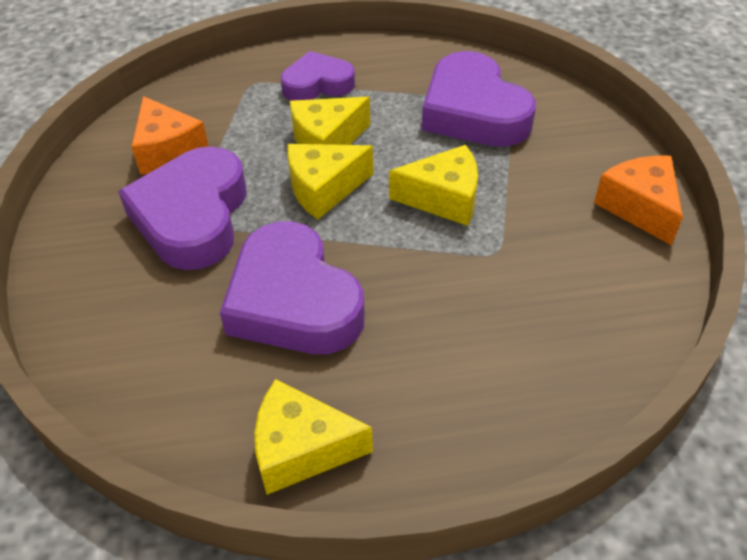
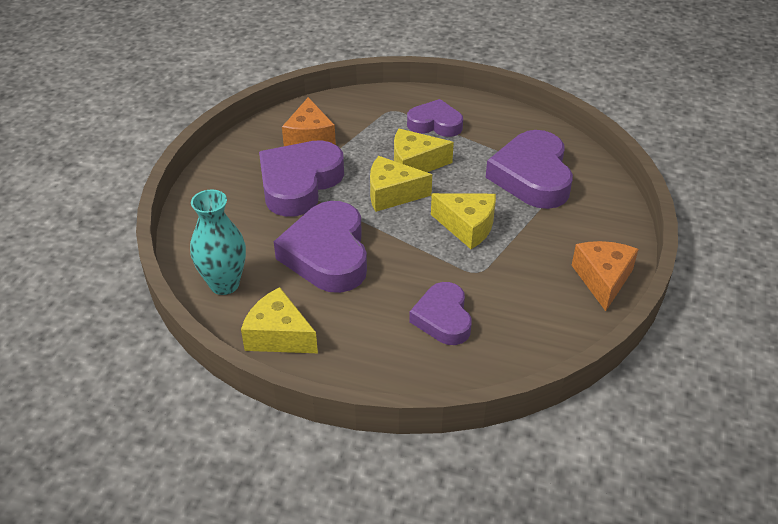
camera: 25 degrees right, 5 degrees down
none -> turquoise vase [190,190,246,295]
none -> purple heart [409,282,472,345]

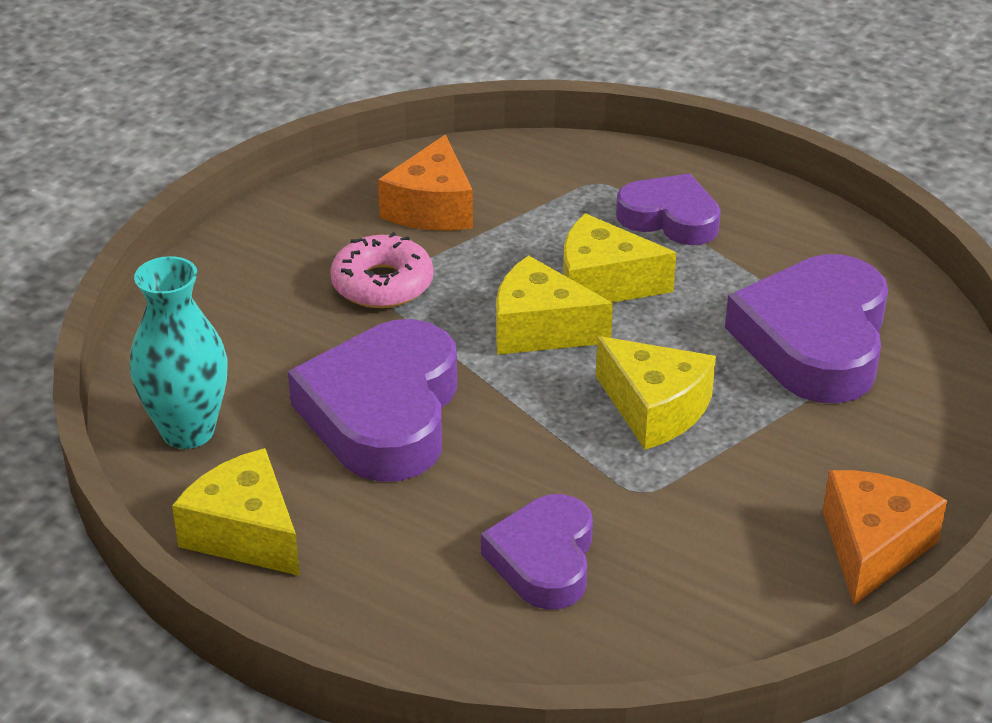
camera: 15 degrees right, 5 degrees down
purple heart [259,140,344,217] -> pink donut [330,232,433,308]

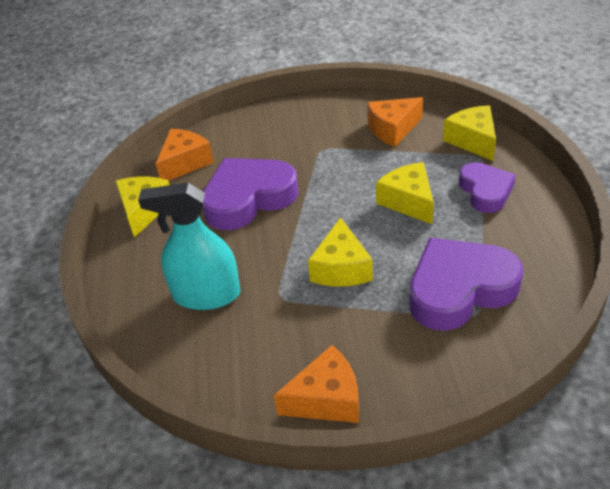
camera: 55 degrees right, 5 degrees up
turquoise vase [130,256,228,449] -> orange cheese [156,129,214,180]
pink donut [330,232,433,308] -> none
purple heart [481,494,593,610] -> turquoise spray bottle [138,183,240,310]
yellow cheese [496,255,613,355] -> yellow cheese moved to [443,105,496,161]

